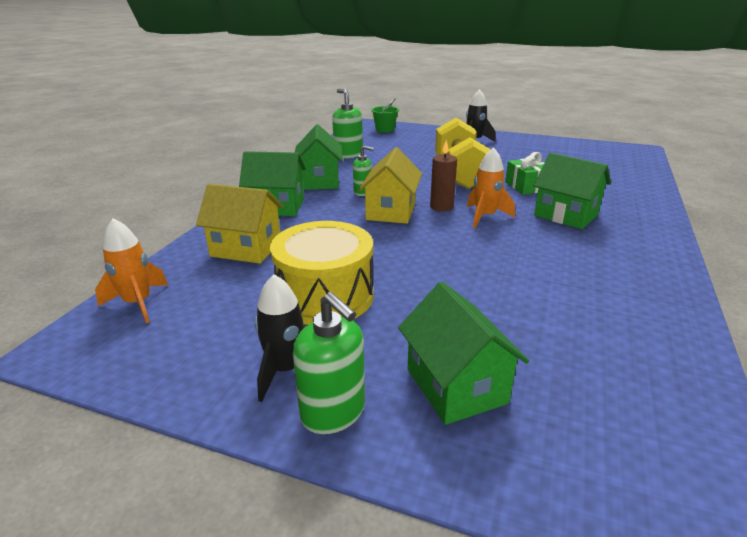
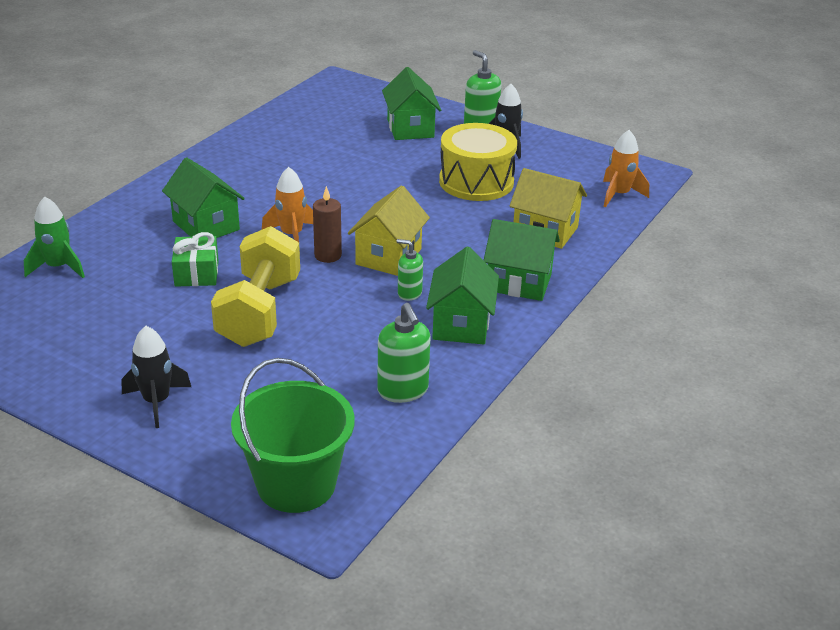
camera: 170 degrees left, 5 degrees up
green bucket [371,98,399,133] -> green bucket [231,358,355,513], size x1.94
none -> green rocket [24,197,85,278]

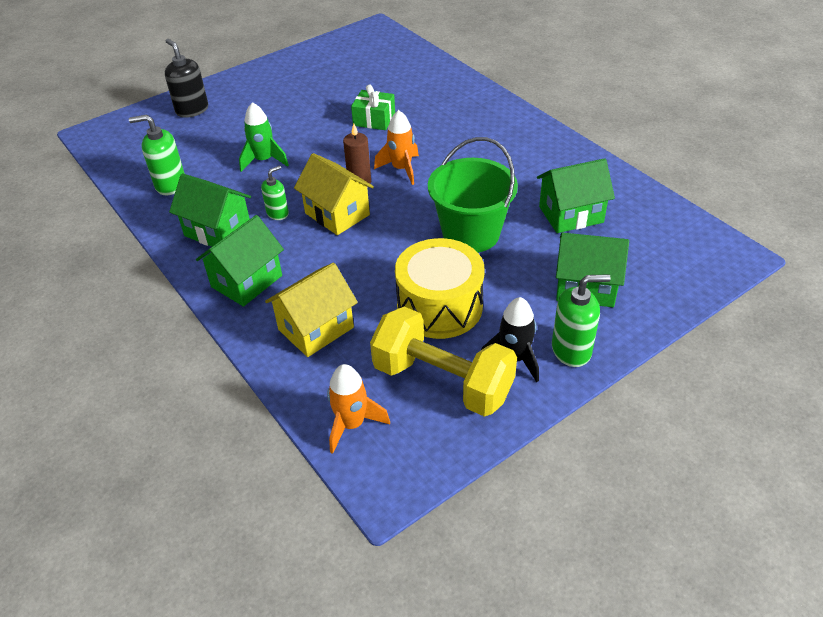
camera: 115 degrees right, 10 degrees up
green rocket [24,197,85,278] -> green rocket moved to [239,102,289,172]
black rocket [122,326,191,428] -> none
green house [162,157,245,238] -> green house moved to [537,158,615,233]
yellow dumbbell [211,226,300,347] -> yellow dumbbell moved to [370,307,517,417]
green bucket [231,358,355,513] -> green bucket moved to [428,137,518,252]
none -> black soap dispenser [165,39,208,118]

